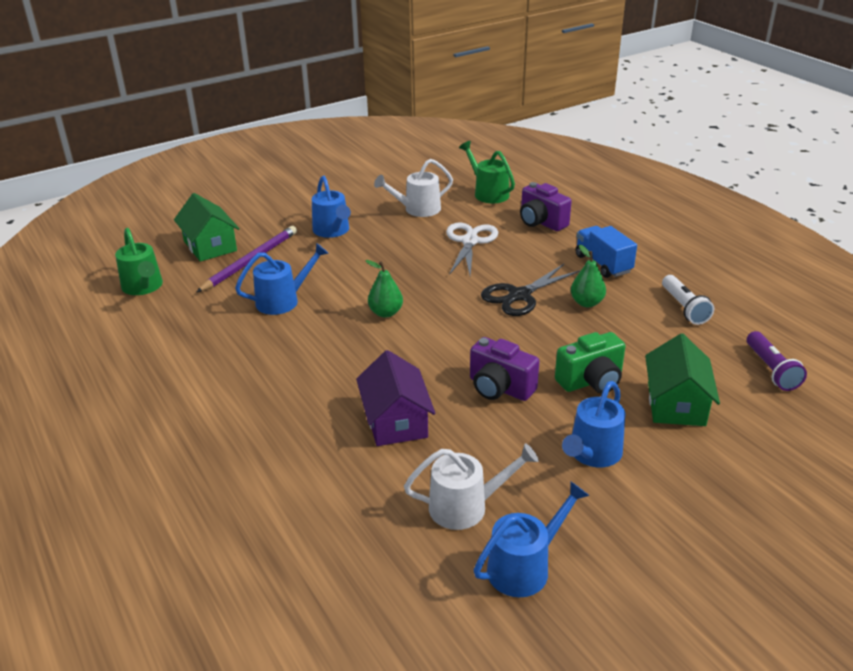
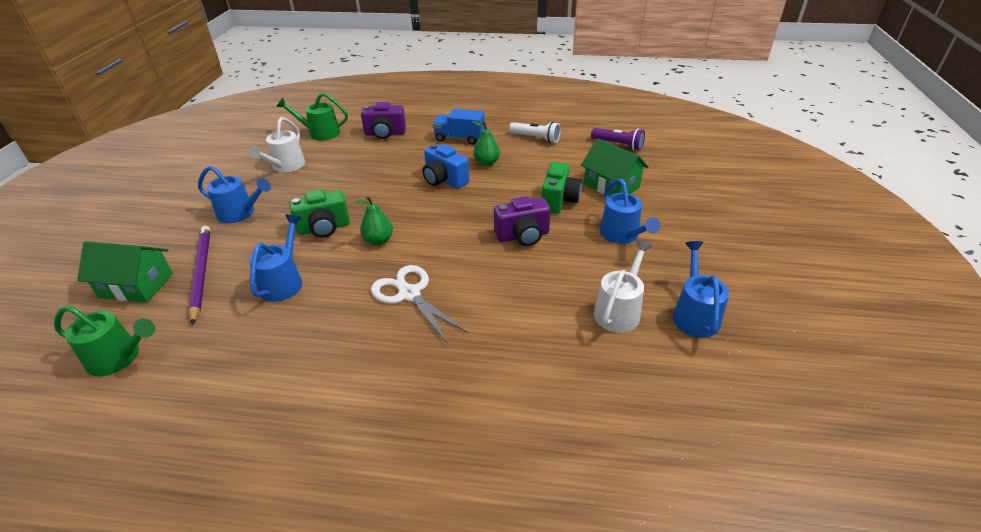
camera: 50 degrees left, 5 degrees up
purple house [356,350,435,446] -> none
white scissors [446,222,498,276] -> white scissors moved to [371,265,467,344]
black scissors [481,264,580,316] -> blue camera [423,144,469,189]
none -> green camera [289,189,350,238]

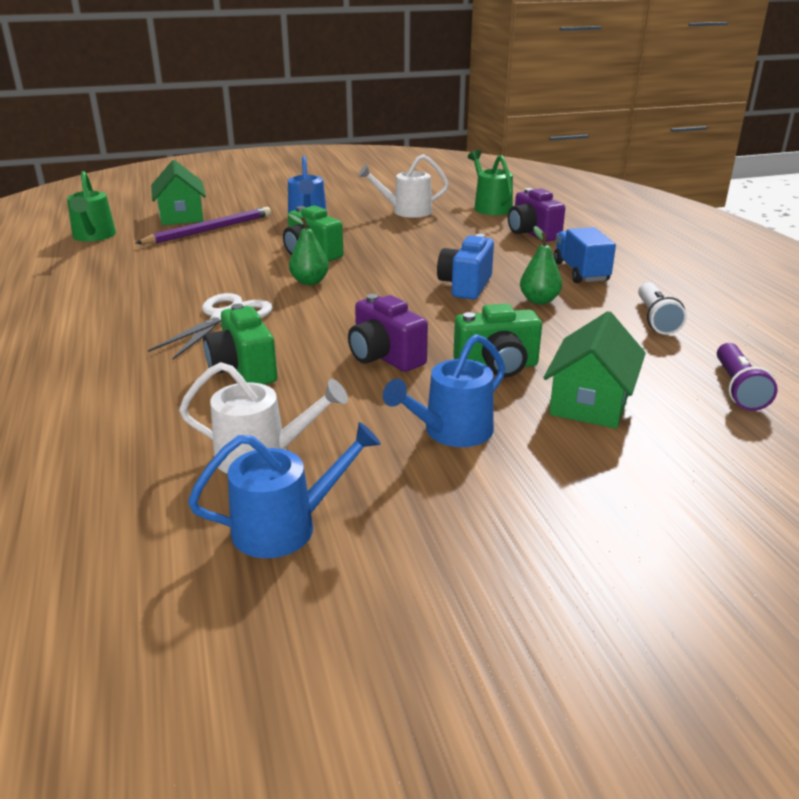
camera: 65 degrees right, 10 degrees down
blue watering can [249,214,302,302] -> none
none -> green camera [203,304,277,385]

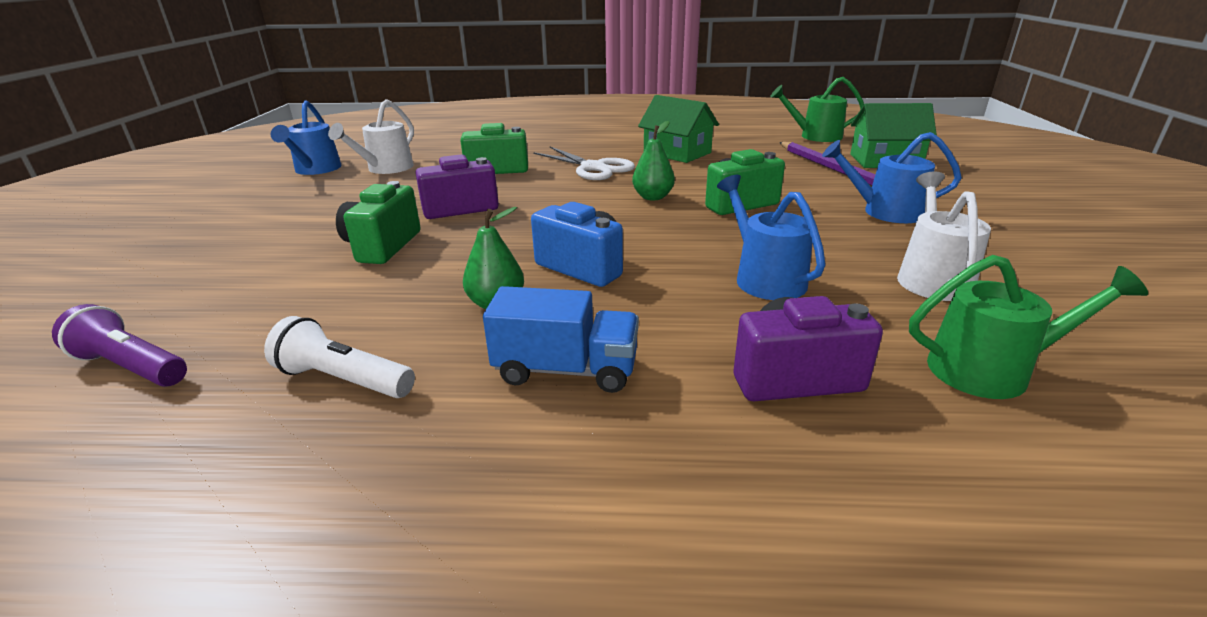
camera: 110 degrees right, 0 degrees up
blue watering can [383,334,505,447] -> blue watering can moved to [717,175,826,300]
green house [543,311,646,429] -> green house moved to [638,95,719,163]

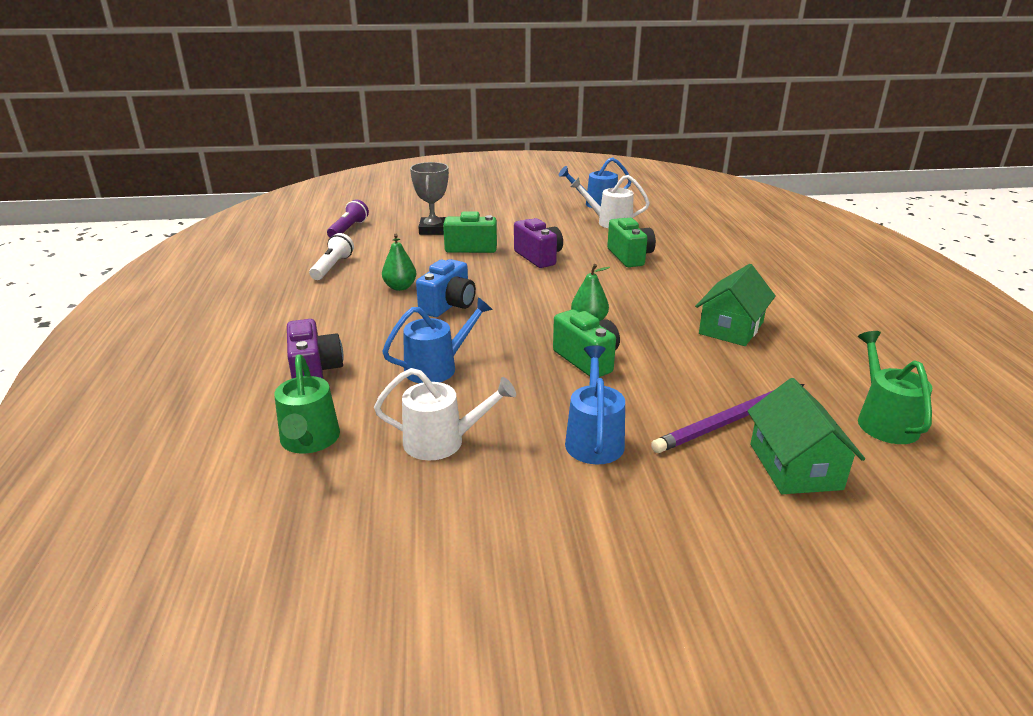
camera: 80 degrees right, 0 degrees up
blue truck [483,286,639,393] -> none
white scissors [533,147,635,180] -> none
none -> grey trophy [410,162,449,235]

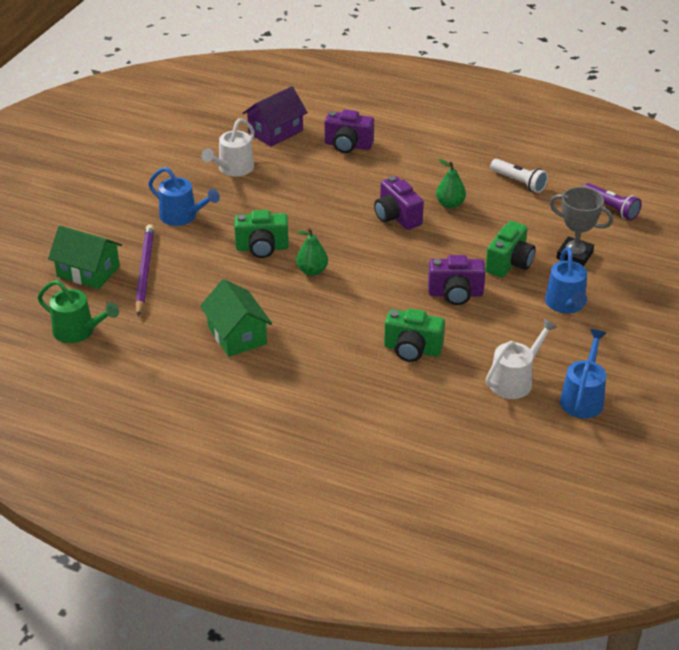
camera: 120 degrees right, 10 degrees up
green watering can [274,355,340,454] -> purple house [243,86,308,147]
blue watering can [382,297,493,383] -> blue watering can moved to [545,247,587,313]
blue camera [416,259,476,317] -> purple camera [374,176,424,230]

